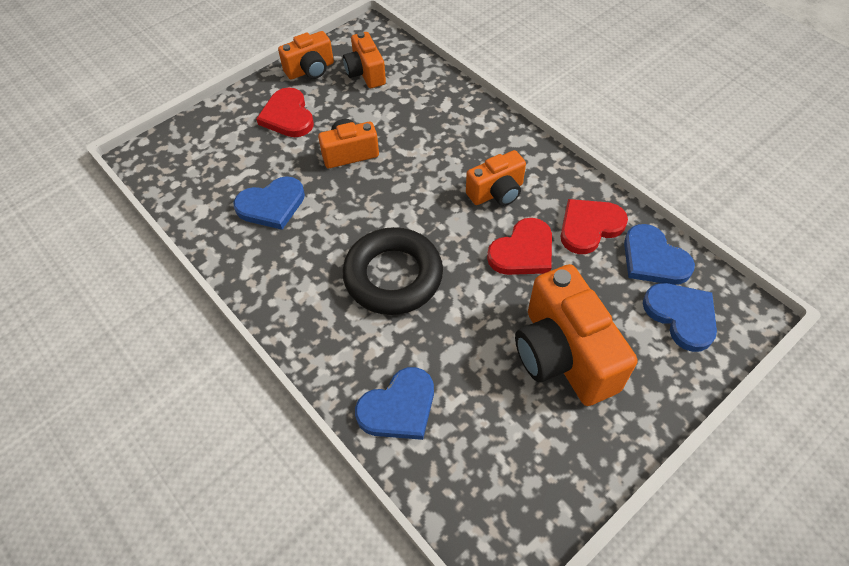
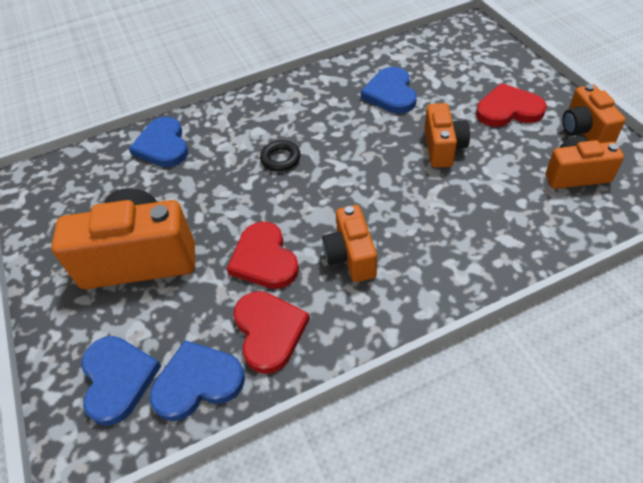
camera: 110 degrees right, 5 degrees down
black ring [343,227,443,315] -> black ring [260,140,301,171], size x0.45
blue heart [643,283,717,352] -> blue heart turned 90 degrees counterclockwise [81,336,161,426]

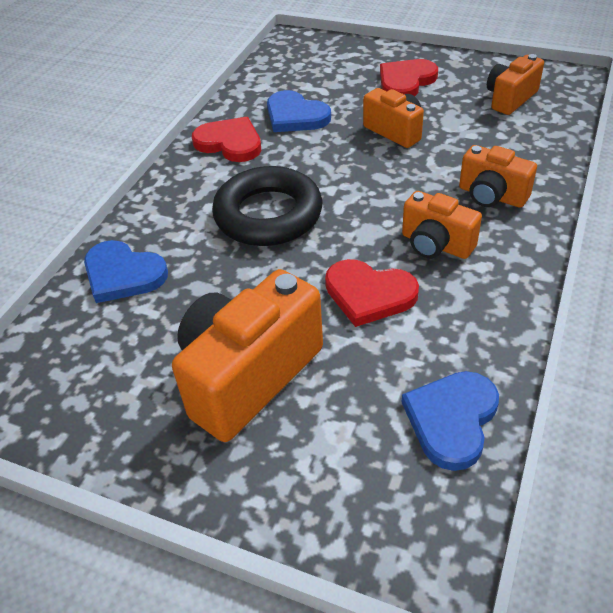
camera: 45 degrees left, 5 degrees down
blue heart [81,336,161,426] -> none
red heart [234,291,310,374] -> red heart moved to [192,117,261,162]
black ring [260,140,301,171] -> black ring [212,166,322,246], size x2.24
orange camera [562,84,626,143] -> orange camera moved to [459,145,537,208]

